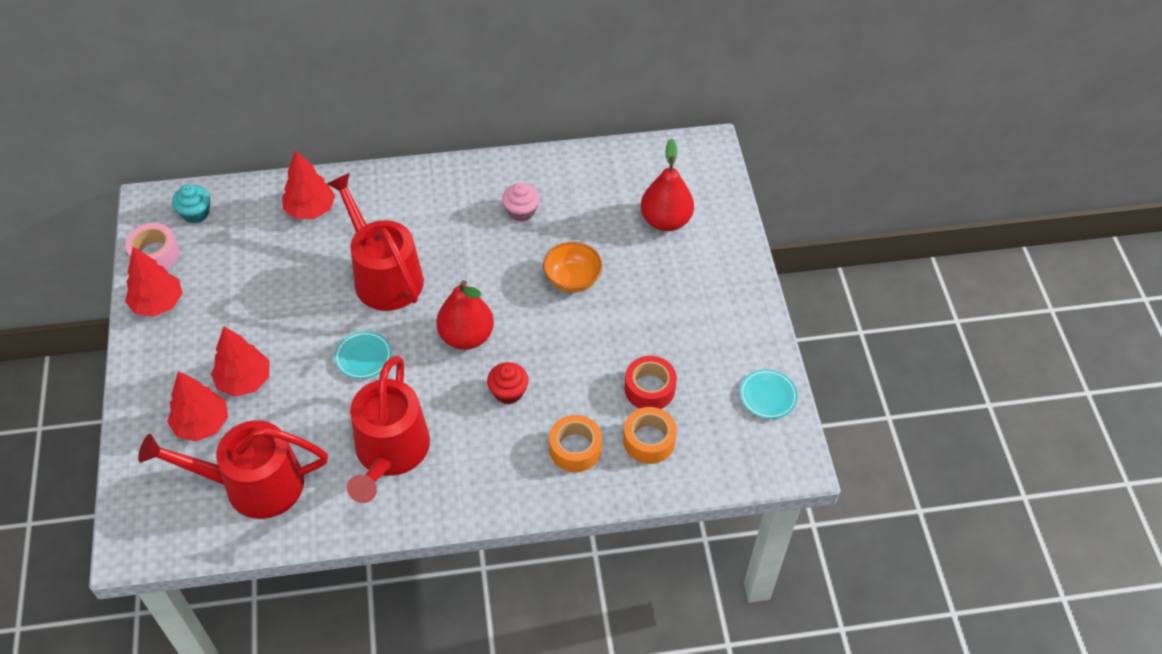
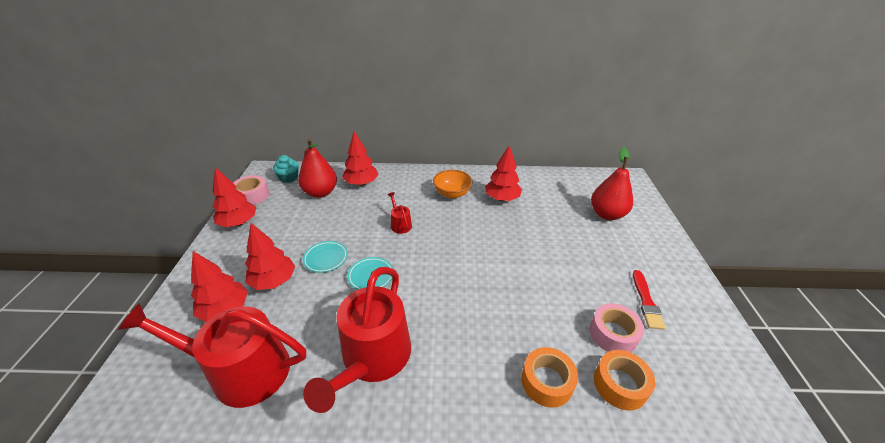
camera: 10 degrees right, 15 degrees down
red watering can [327,173,424,311] -> red watering can [387,192,412,234], size x0.42
red pear [436,280,494,350] -> red pear moved to [298,138,337,198]
red cupcake [487,362,529,404] -> none
pink cupcake [502,183,540,222] -> red tree [485,145,522,201]
orange bowl [543,242,603,293] -> orange bowl moved to [433,170,473,199]
red tape [625,356,677,409] -> pink tape [589,303,644,352]
turquoise plate [740,369,798,419] -> turquoise plate moved to [303,241,348,273]
none -> red brush [633,270,666,330]

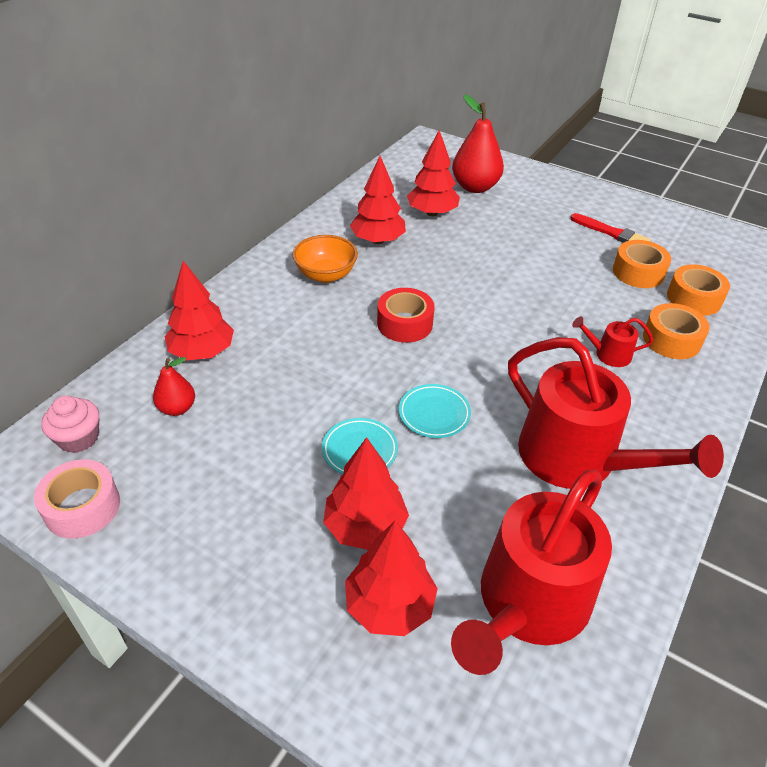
camera: 60 degrees left, 5 degrees up
red tree [213,167,256,227] -> red tree moved to [407,130,460,216]
turquoise cupcake [273,155,299,183] -> pink cupcake [41,396,99,453]
red pear [298,138,337,198] -> red pear [153,357,195,416], size x0.55
red watering can [387,192,412,234] -> red watering can moved to [572,317,653,367]
pink tape [589,303,644,352] -> orange tape [613,240,671,288]
none -> red tape [377,288,435,343]

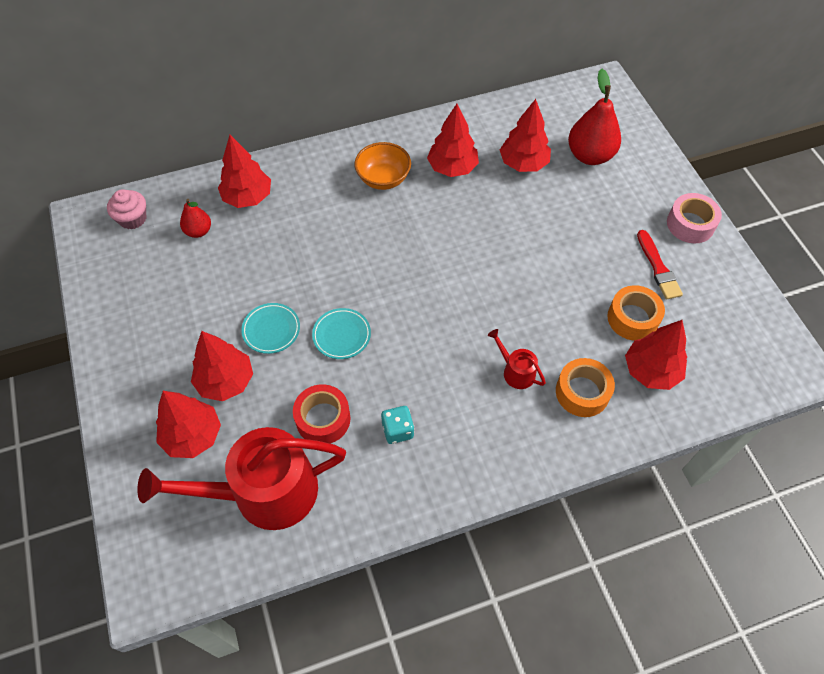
camera: 40 degrees right, 15 degrees up
pink tape [34,459,120,539] -> pink tape moved to [667,193,722,243]
red tape [377,288,435,343] -> red tape moved to [293,384,351,444]
red watering can [508,337,724,489] -> turquoise dice [381,406,414,444]
orange tape [667,264,730,316] -> red tree [625,320,687,390]

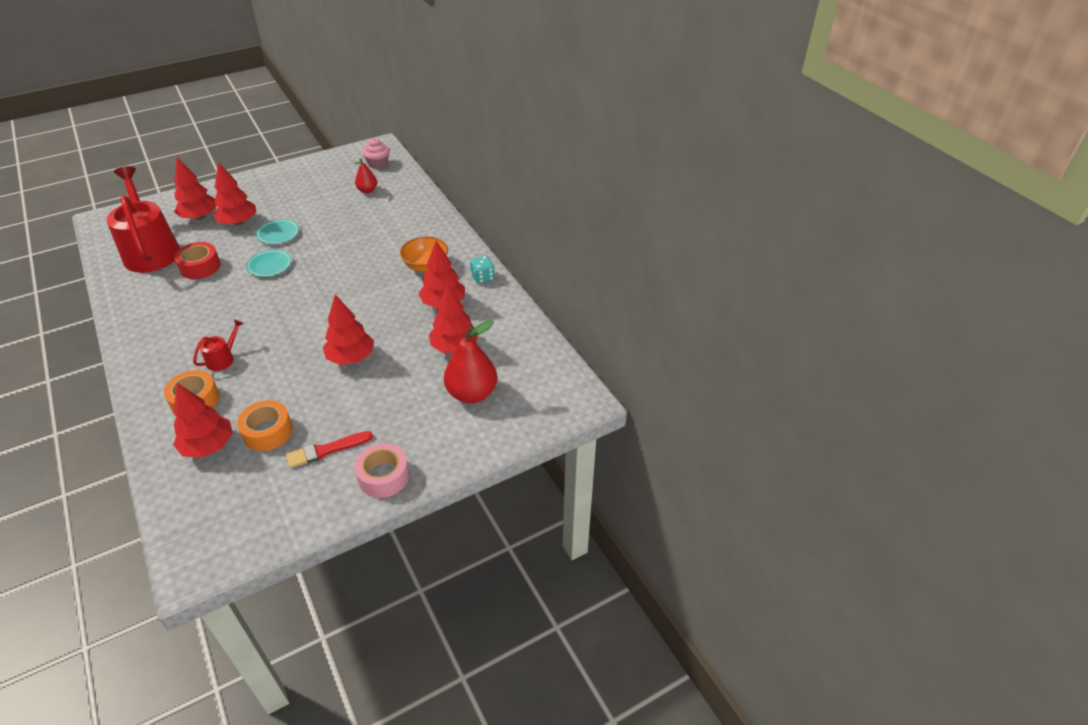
camera: 80 degrees right, 15 degrees down
red tree [218,135,271,208] -> red tree moved to [323,294,374,365]
turquoise dice [381,406,414,444] -> turquoise dice moved to [470,256,495,284]

